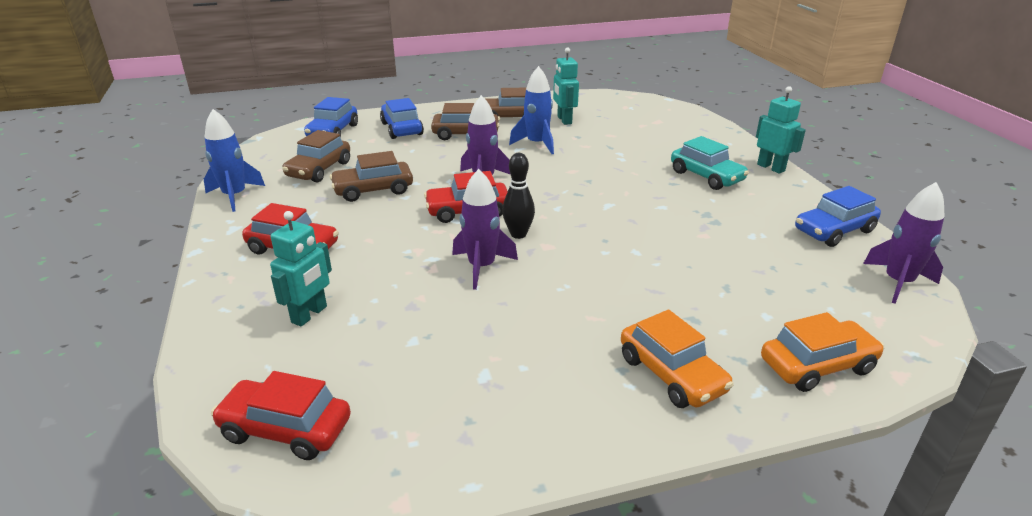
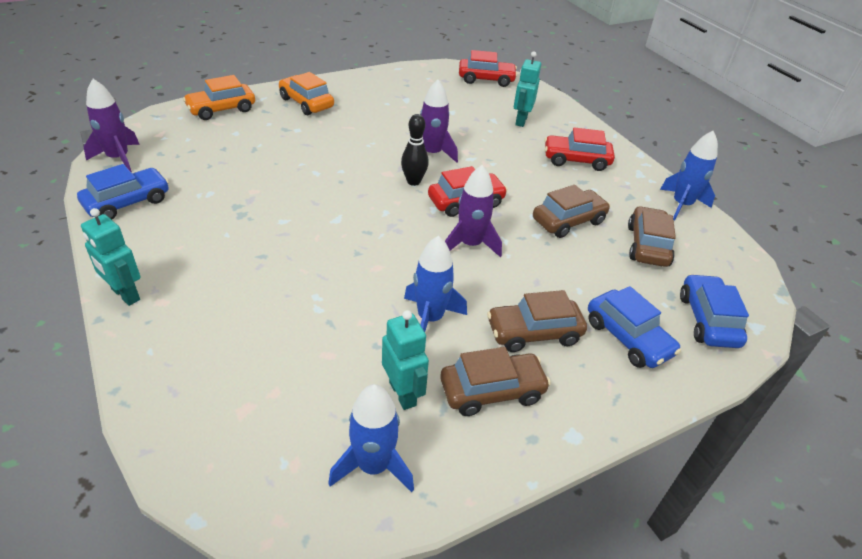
camera: 165 degrees right, 10 degrees up
turquoise car [671,136,749,190] -> none
none -> blue rocket [328,384,414,492]

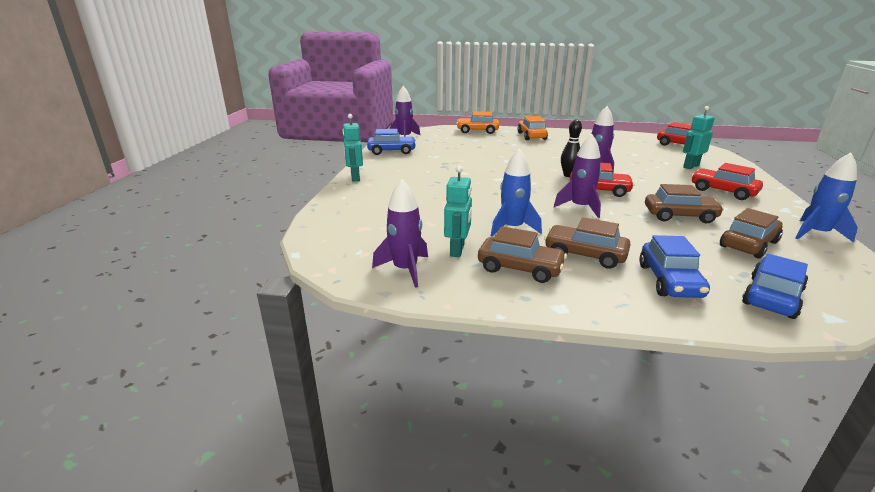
camera: 40 degrees right, 15 degrees down
blue rocket [328,384,414,492] -> purple rocket [372,179,428,288]

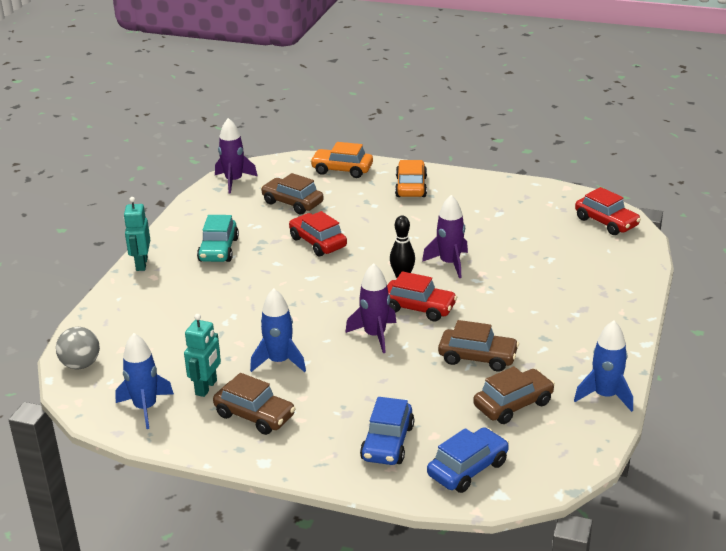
camera: 10 degrees right, 5 degrees up
blue car [367,129,416,155] -> none
purple rocket [372,179,428,288] -> blue rocket [115,333,174,429]
brown car [544,217,631,269] -> brown car moved to [261,173,324,214]
turquoise robot [683,106,715,169] -> none
red car [691,163,763,200] -> red car moved to [289,211,347,256]
none -> grey ball [56,327,100,369]
none -> turquoise car [197,215,239,262]

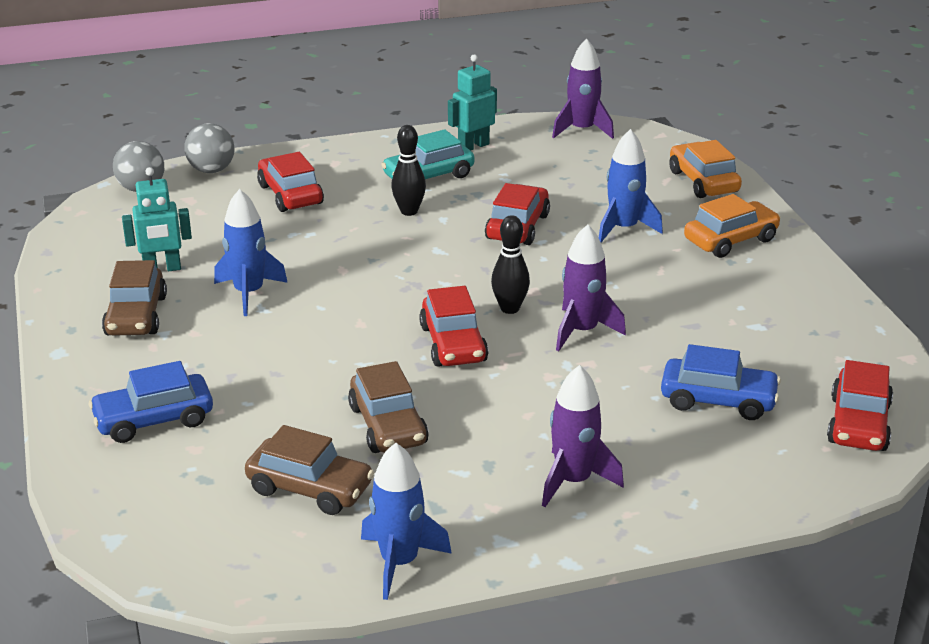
camera: 55 degrees right, 0 degrees up
blue rocket [115,333,174,429] -> blue rocket moved to [599,129,663,242]
turquoise robot [124,197,150,271] -> turquoise robot moved to [448,54,497,151]
brown car [261,173,324,214] -> none
purple rocket [345,263,397,353] -> purple rocket moved to [542,365,624,507]
blue car [427,427,509,493] -> blue car moved to [661,344,781,420]
none -> grey ball [184,123,235,173]
none -> red car [257,152,324,212]
none -> black bowling pin [391,125,426,216]

